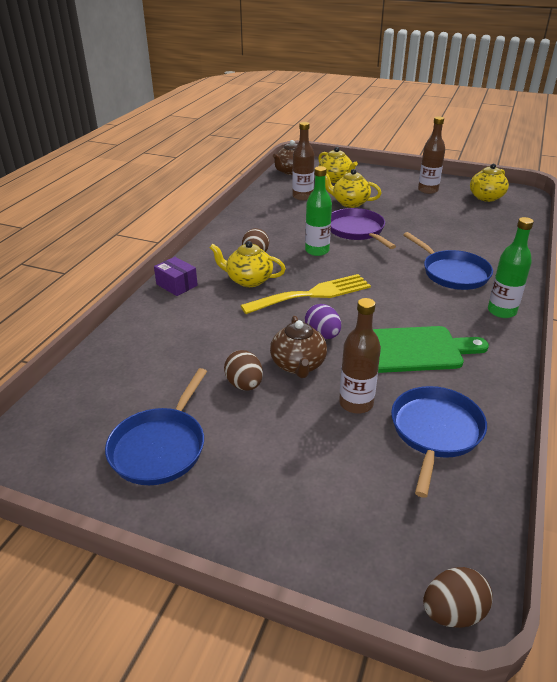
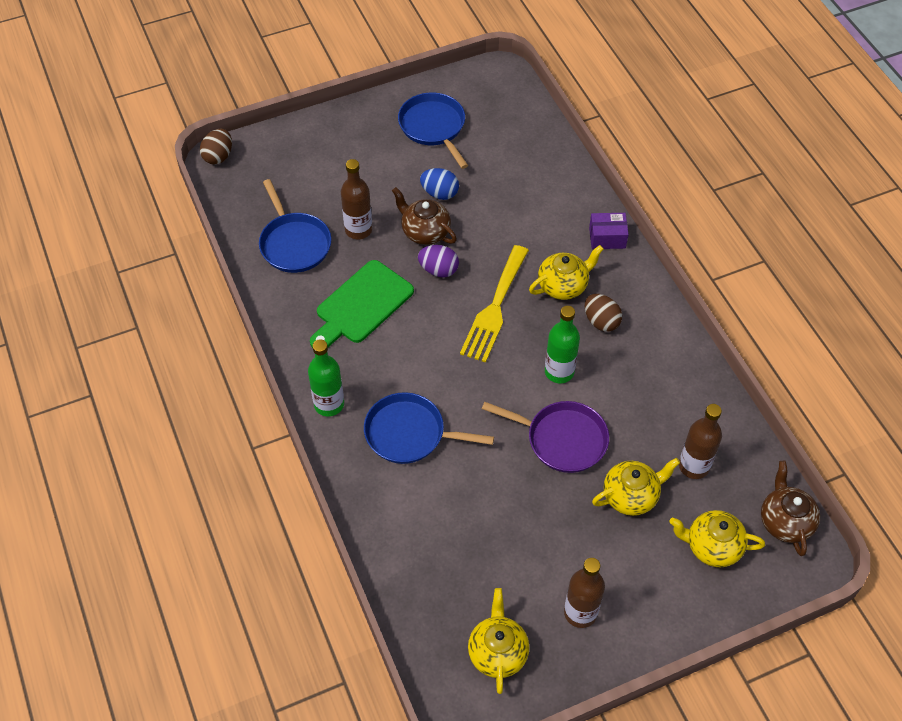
camera: 135 degrees right, 20 degrees up
brown egg [224,350,263,391] -> blue egg [420,168,459,200]

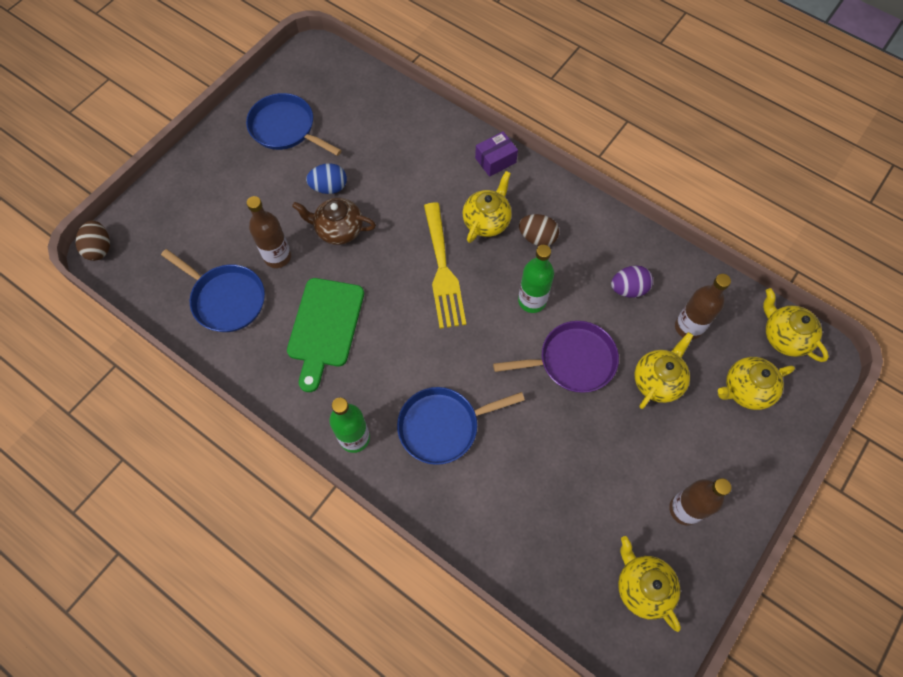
camera: 30 degrees left, 10 degrees up
purple egg [418,245,459,277] -> purple egg moved to [611,265,653,298]
brown teapot [761,461,820,556] -> yellow teapot [763,288,829,362]

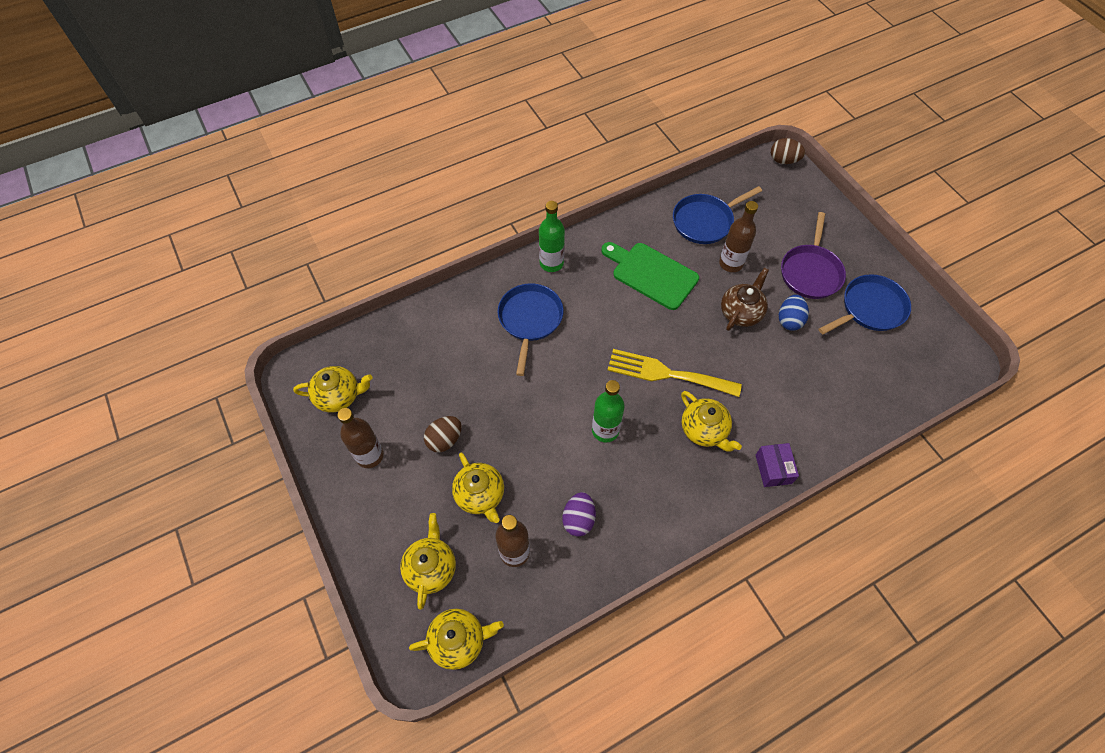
camera: 115 degrees right, 5 degrees down
purple pan [493,321,619,393] -> purple pan moved to [781,212,846,299]
brown egg [519,214,559,246] -> brown egg moved to [424,416,462,452]

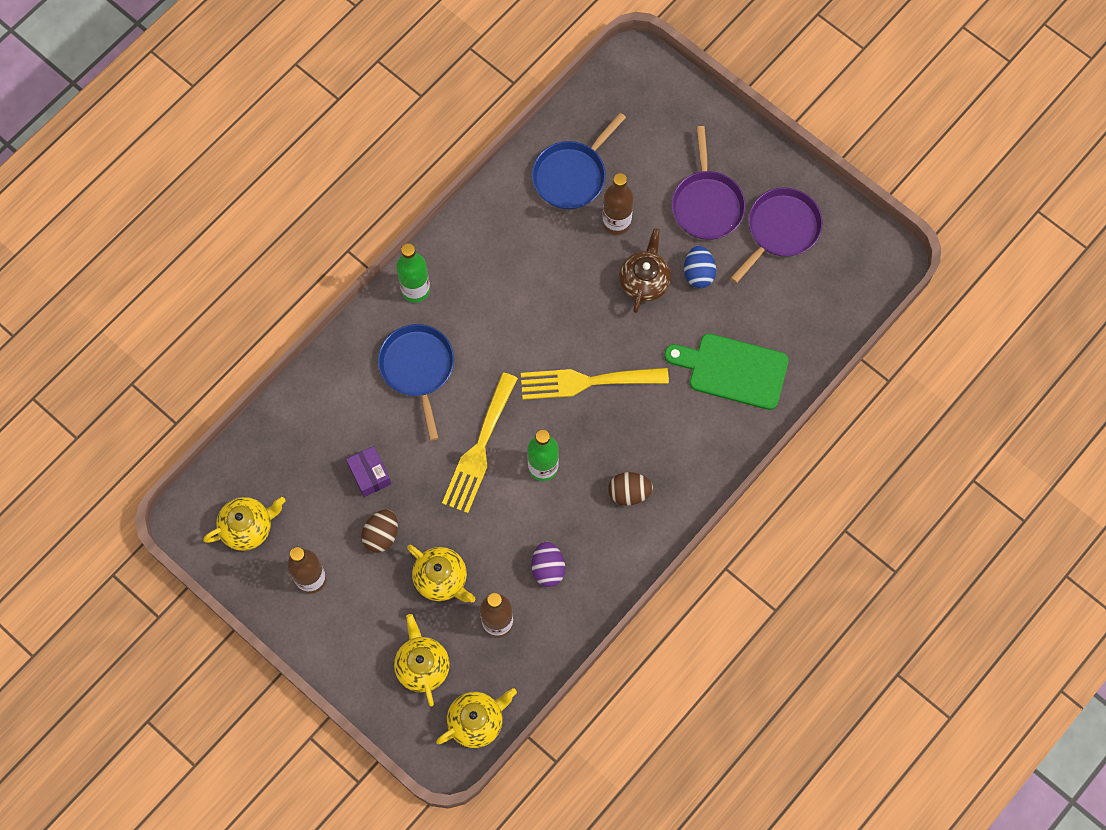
camera: 20 degrees left, 10 degrees up
green cutting board [601,242,699,310] -> green cutting board moved to [664,334,789,410]
yellow teapot [681,391,742,452] -> none
purple box [756,443,799,487] -> purple box moved to [346,446,391,497]
brown egg [771,138,805,164] -> brown egg moved to [608,472,653,506]
blue pan [819,274,911,334] -> purple pan [731,188,823,283]
none -> yellow fork [442,372,518,513]

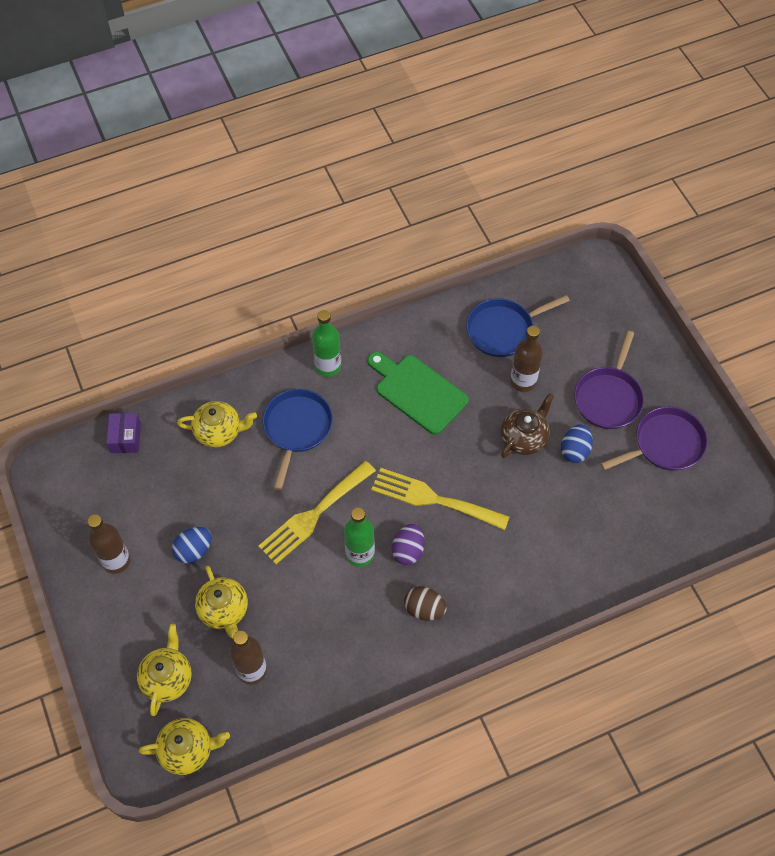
camera: 25 degrees right, 10 degrees down
yellow teapot [203,497,285,551] -> yellow teapot moved to [177,401,257,448]
purple box [346,446,391,497] -> purple box moved to [106,413,141,453]
brown egg [361,509,398,552] -> blue egg [172,527,212,563]
purple egg [531,542,565,587] -> purple egg moved to [392,524,424,565]
green cutting board [664,334,789,410] -> green cutting board moved to [368,352,469,435]

